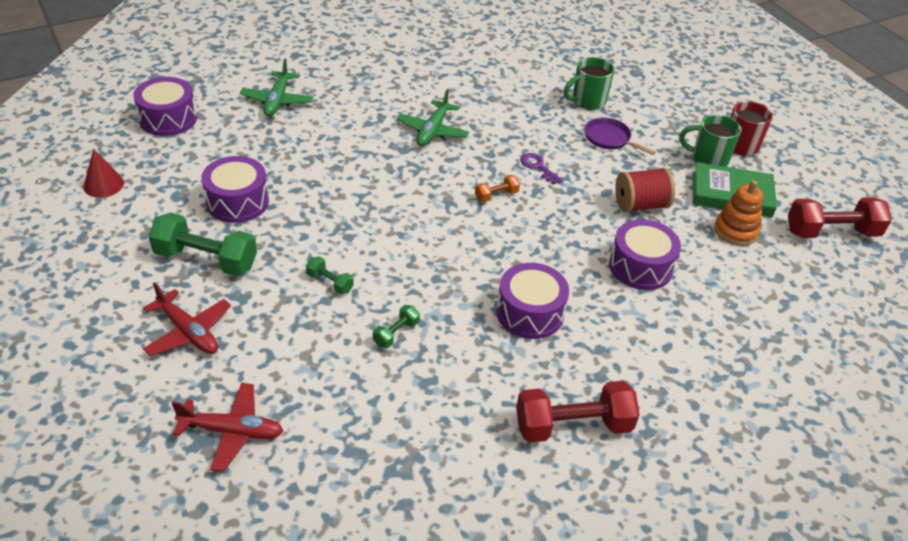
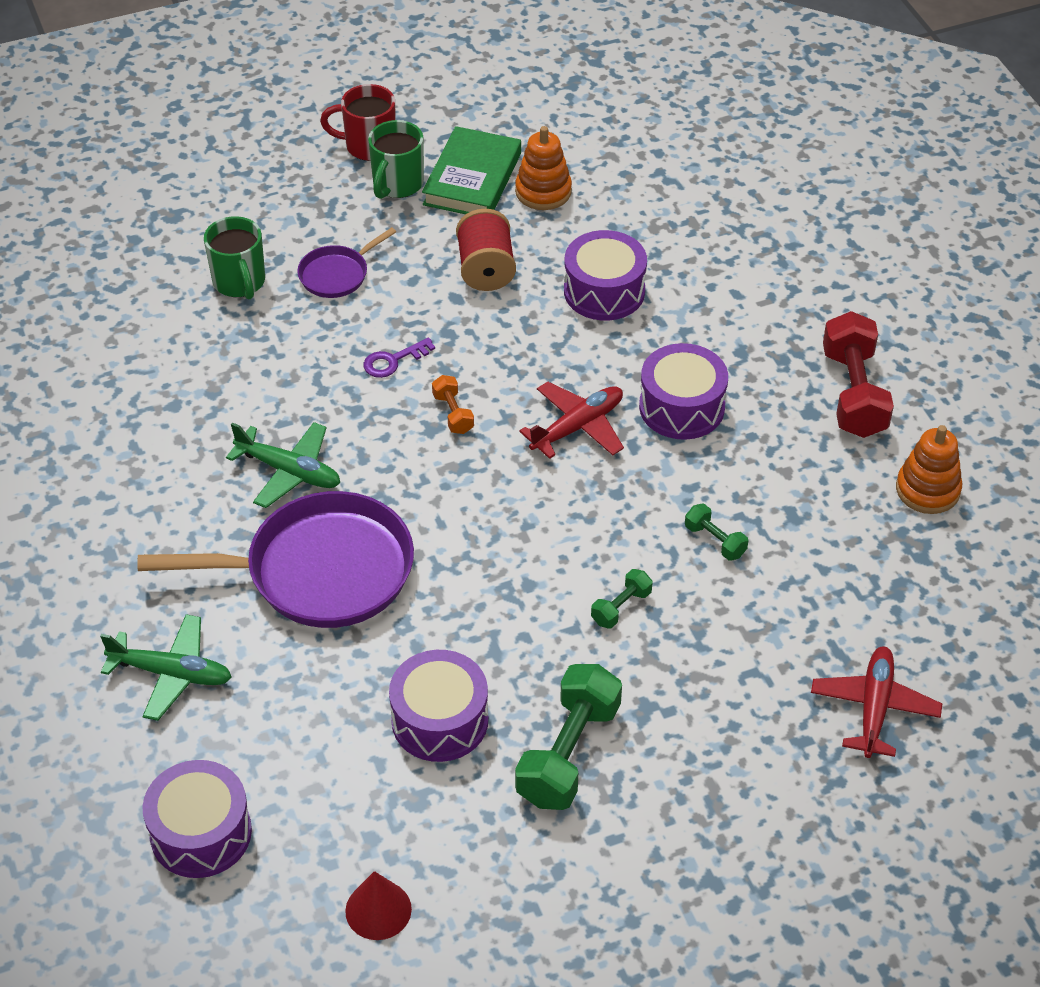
camera: 80 degrees left, 5 degrees up
red plane [143,282,231,356] -> red plane moved to [519,382,624,459]
red dumbbell [788,197,892,238] -> none
none -> purple pan [138,491,414,628]
none -> orange stacking toy [896,425,962,514]

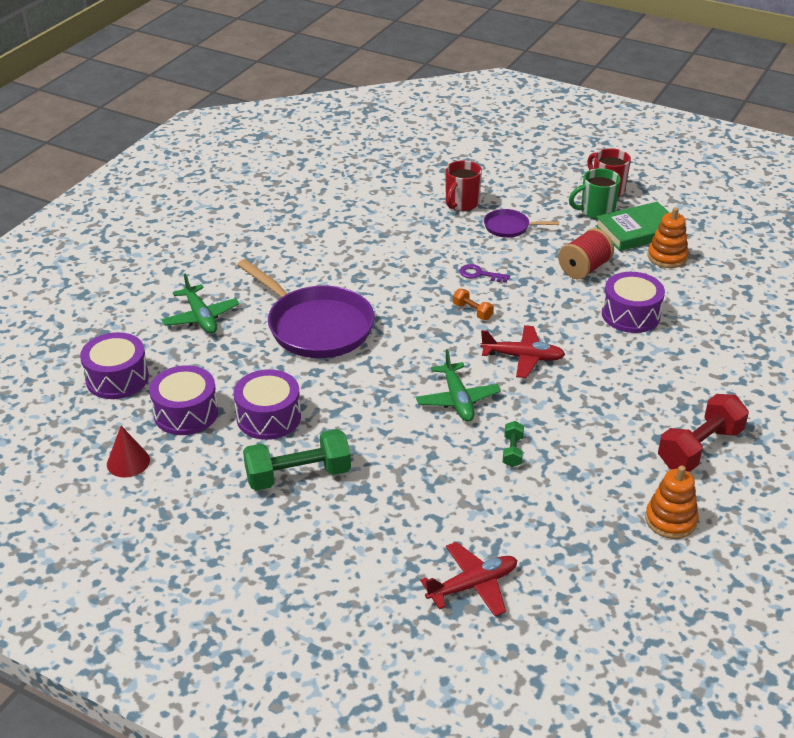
camera: 50 degrees right, 10 degrees down
green mug [204,216,265,299] -> red mug [445,160,482,211]
green plane [226,422,340,508] -> green plane moved to [416,349,501,422]
orange dumbbell [432,375,474,434] -> orange dumbbell turned 75 degrees counterclockwise [453,289,494,320]
green dumbbell [591,569,653,628] -> none
purple drum [639,343,728,440] -> purple drum moved to [149,365,218,435]

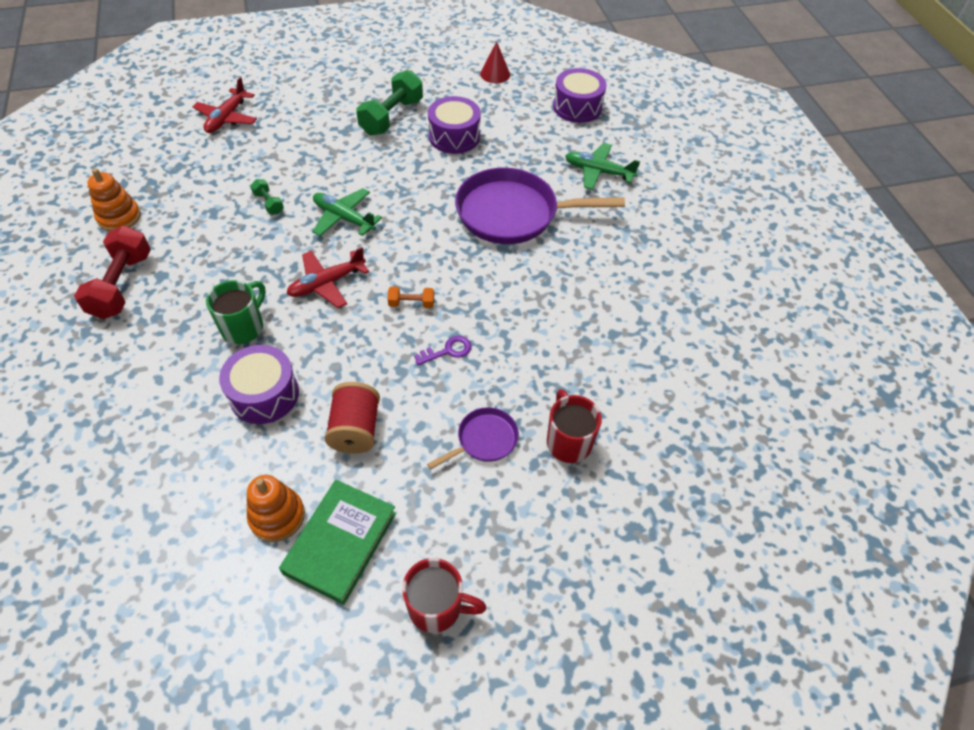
camera: 135 degrees right, 15 degrees up
purple drum [149,365,218,435] -> none
green mug [569,168,621,220] -> green mug moved to [206,280,266,344]

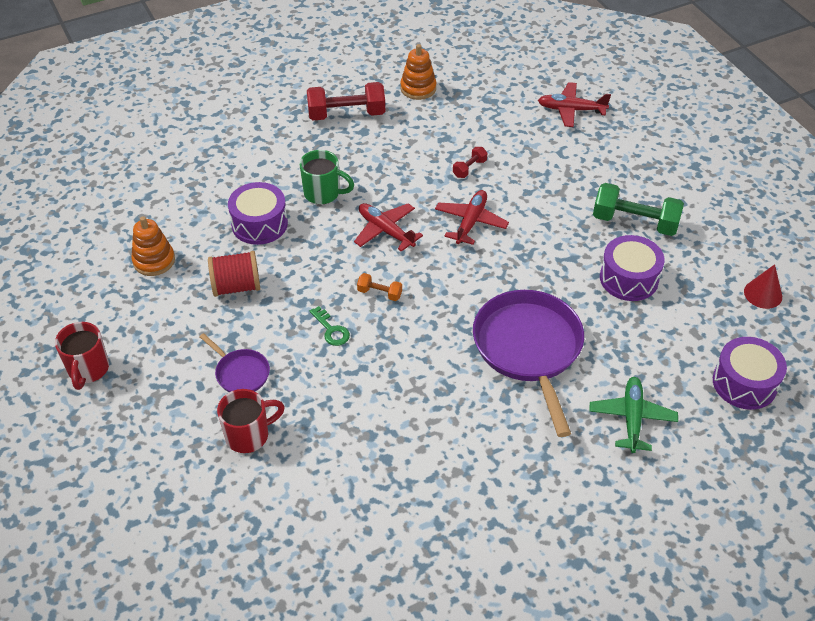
camera: 80 degrees right, 5 degrees down
green dumbbell [250,179,284,214] -> red dumbbell [453,147,487,178]
green book [279,480,396,605] -> none
green plane [312,188,382,236] -> red plane [435,190,509,245]
orange dumbbell [388,286,434,308] -> orange dumbbell turned 60 degrees counterclockwise [357,273,402,301]
purple key [414,336,472,365] -> green key [310,306,350,346]

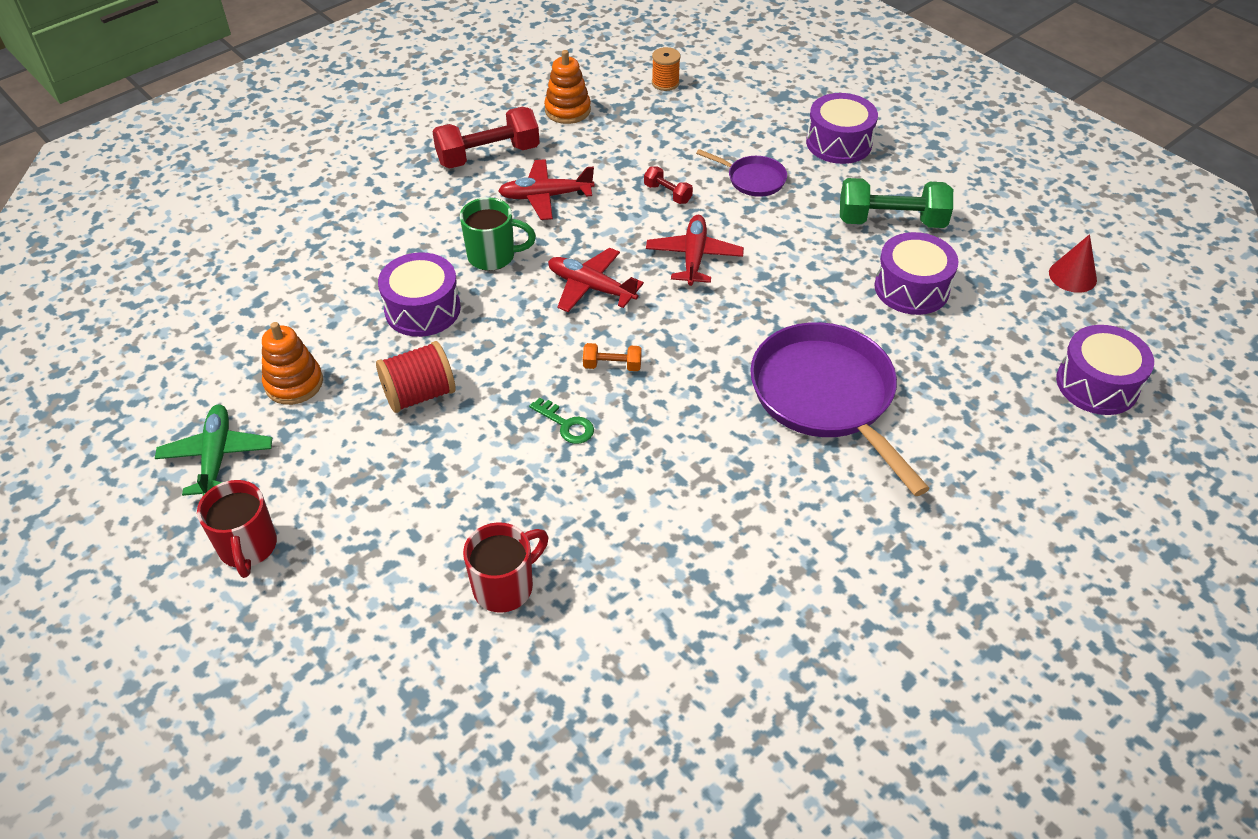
camera: 15 degrees left, 0 degrees up
purple pan [199,333,270,392] -> purple pan moved to [696,149,787,197]
red dumbbell [453,147,487,178] -> red dumbbell turned 75 degrees counterclockwise [644,166,693,204]
red plane [538,82,611,127] -> red plane moved to [498,159,595,220]
green plane [589,377,678,453] -> green plane moved to [155,404,272,496]
none -> orange spool [652,47,681,91]
none -> purple drum [806,93,878,164]

